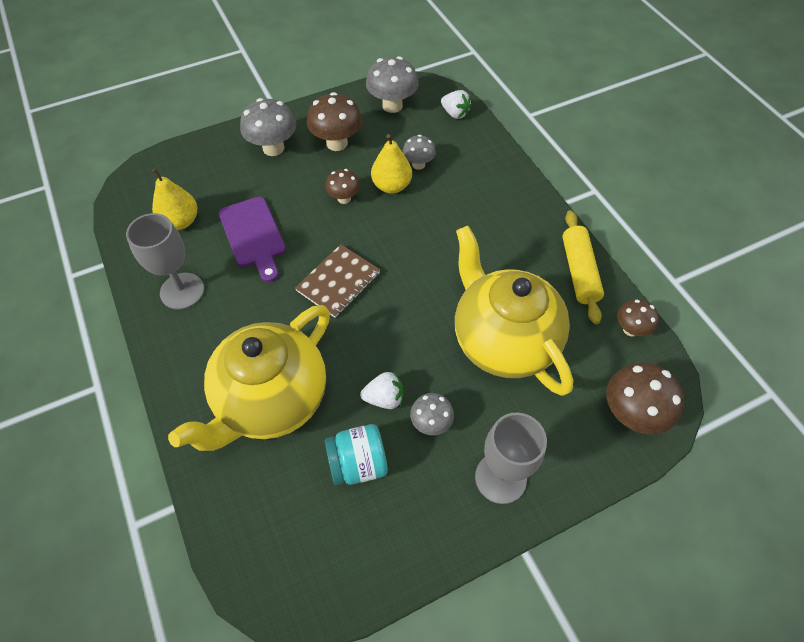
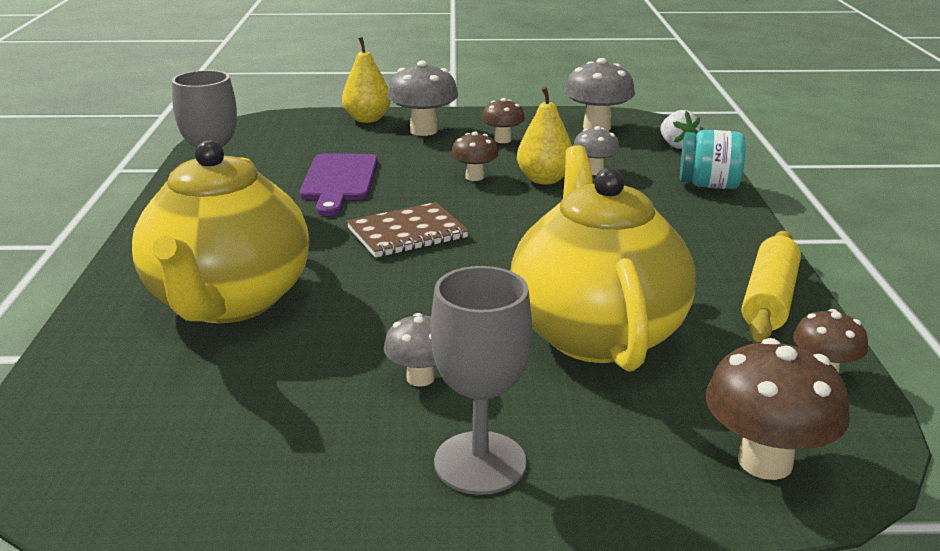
camera: 25 degrees right, 30 degrees down
yellow pear [152,169,197,230] -> yellow pear moved to [342,37,391,123]
yellow teapot [168,305,330,451] -> yellow teapot turned 60 degrees counterclockwise [132,140,309,323]
brown mushroom [307,92,362,151] -> brown mushroom [482,98,525,143], size x0.60
turquoise jar [325,424,388,485] -> turquoise jar moved to [680,130,745,189]
white strawberry [360,371,404,409] -> none

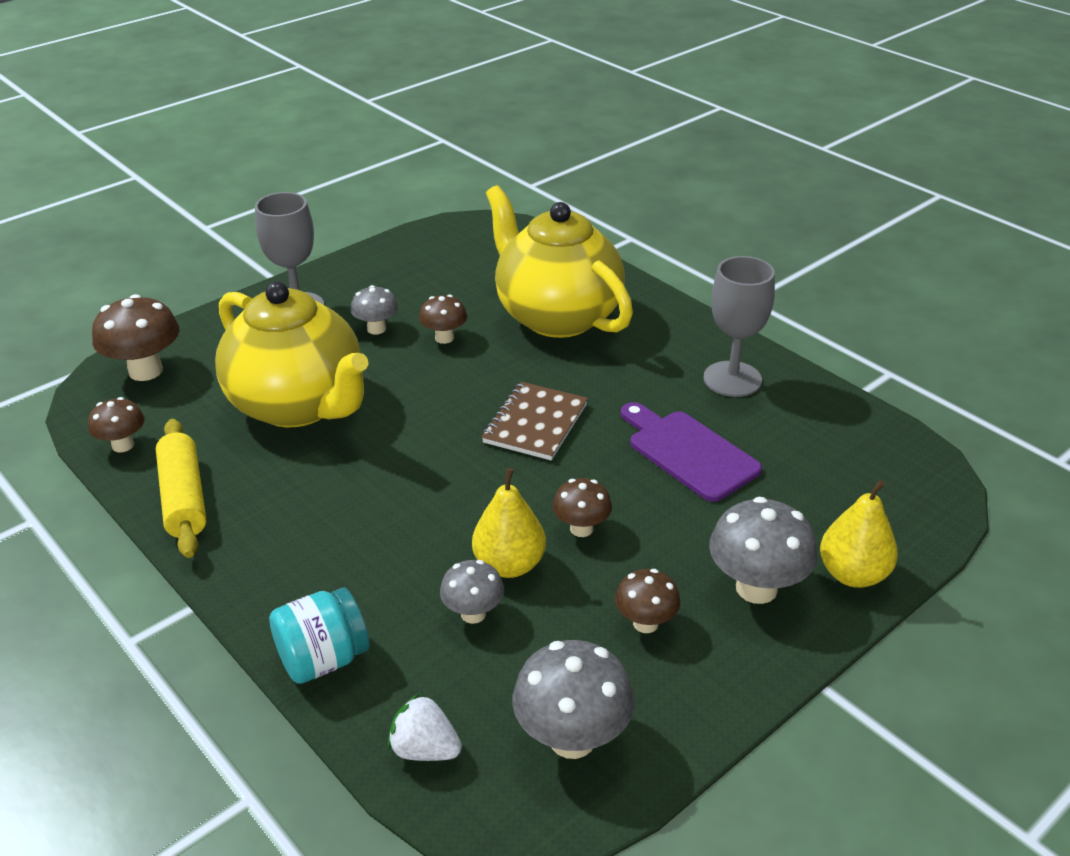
camera: 140 degrees right, 10 degrees up
none -> brown mushroom [419,295,467,344]

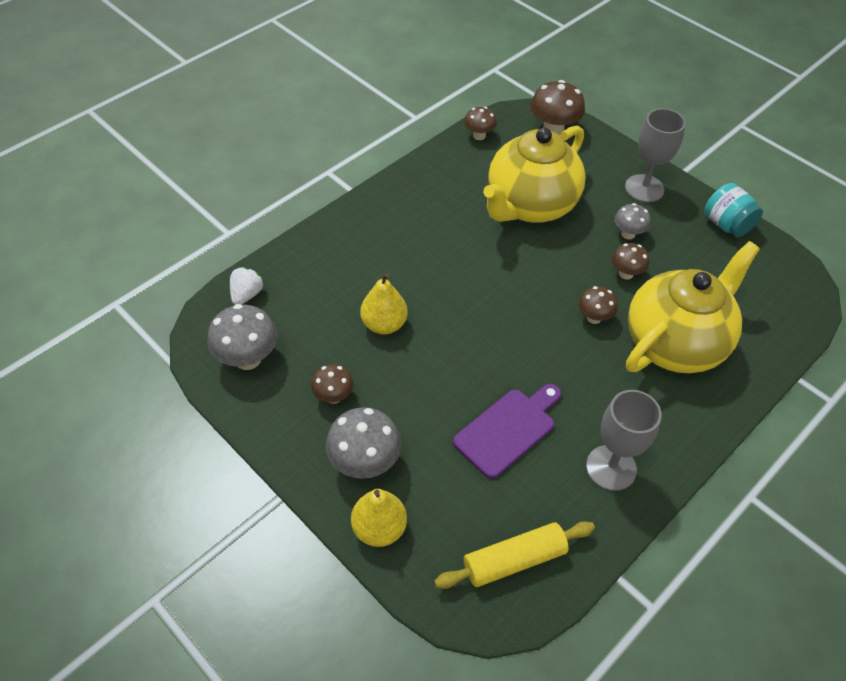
camera: 85 degrees right, 15 degrees up
yellow rolling pin [156,419,206,558] -> yellow rolling pin moved to [434,521,595,589]
turquoise jar [269,587,370,684] -> turquoise jar moved to [705,183,763,238]
grey mushroom [440,560,504,624] -> none
brown notebook [482,382,588,460] -> none
brown mushroom [552,478,612,537] -> brown mushroom moved to [579,286,618,324]

